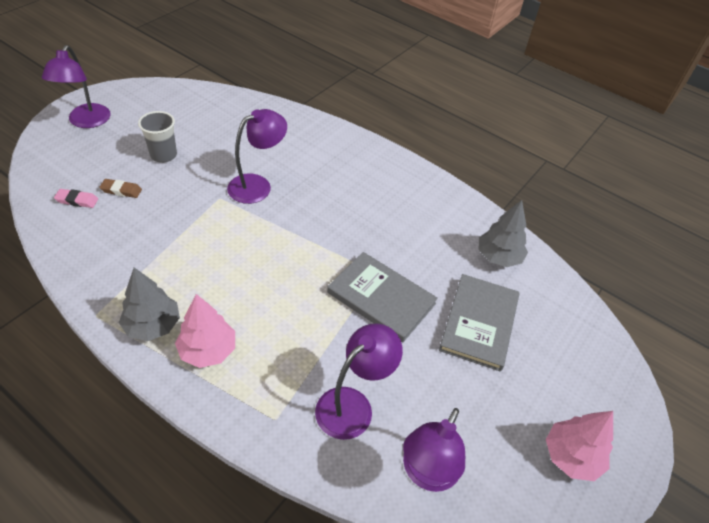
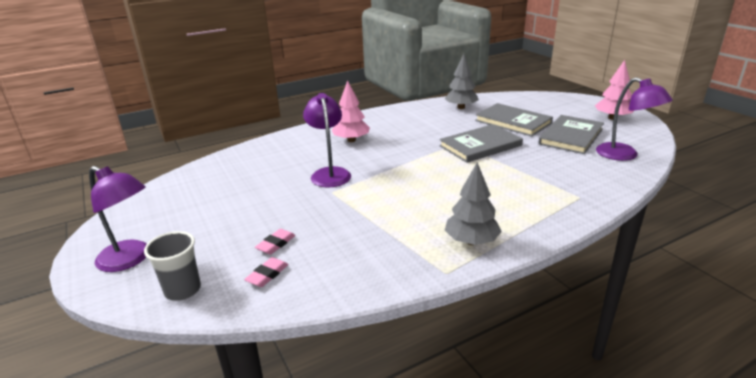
camera: 60 degrees left, 20 degrees down
brown eraser [99,179,142,198] -> pink eraser [255,229,296,255]
grey cup [138,111,177,163] -> grey cup moved to [144,231,201,301]
pink tree [175,294,235,368] -> pink tree moved to [332,80,370,142]
purple lamp [315,323,403,440] -> none
none -> grey book [538,115,604,154]

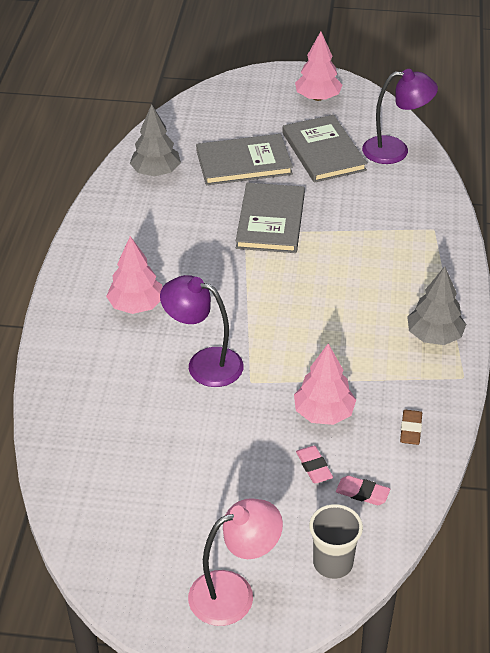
camera: 55 degrees left, 15 degrees up
purple lamp [89,166,147,272] -> pink lamp [188,498,283,626]
pink eraser [244,257,289,287] -> pink eraser turned 45 degrees counterclockwise [336,476,390,505]
none -> pink tree [294,343,356,425]
none -> brown eraser [400,410,422,445]

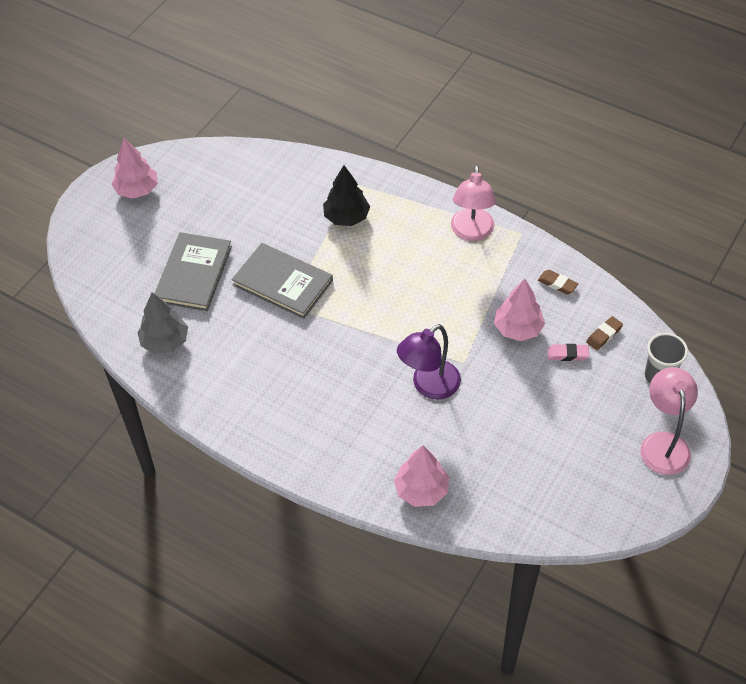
camera: 65 degrees left, 10 degrees up
pink tree [106,236,162,314] -> pink tree moved to [394,445,449,507]
grey book [283,115,367,183] -> none
pink eraser [336,476,390,505] -> brown eraser [586,316,623,350]
purple lamp [362,69,438,164] -> none
grey tree [407,266,466,345] -> pink lamp [451,165,496,241]
none -> black tree [323,165,370,226]

